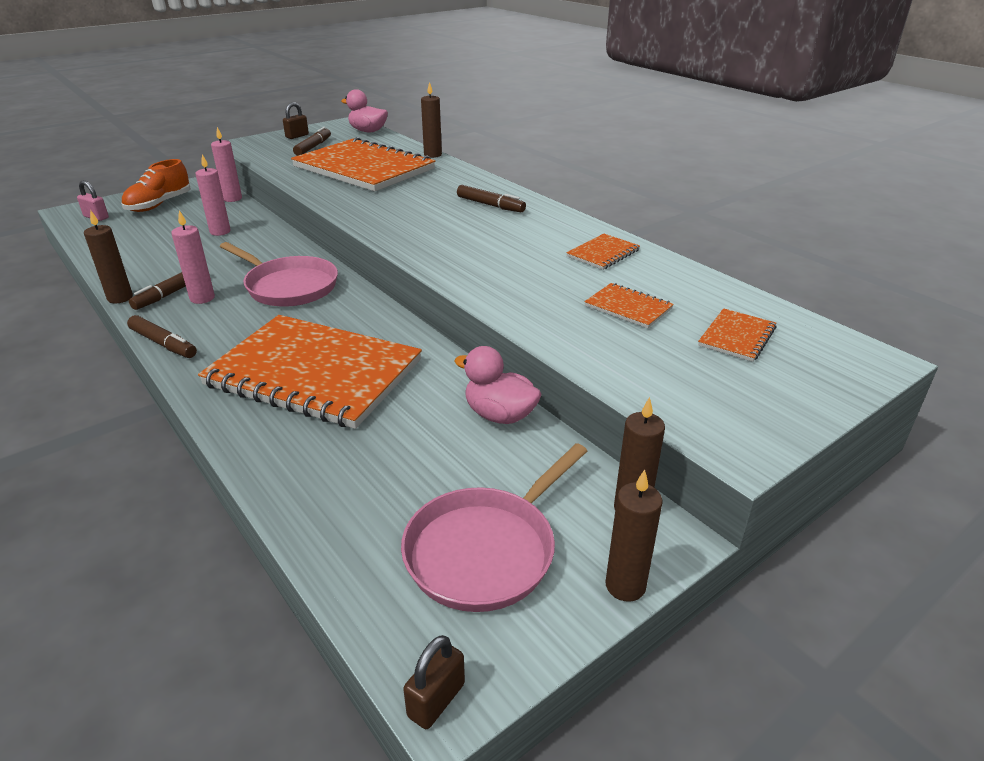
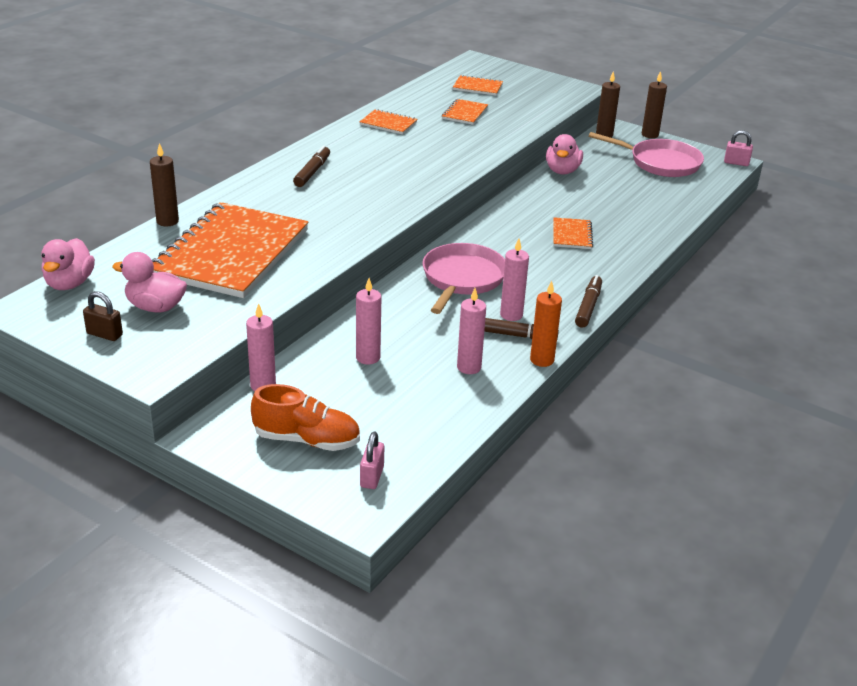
camera: 110 degrees left, 0 degrees up
brown candle [84,210,133,303] -> orange candle [530,281,562,367]
orange notebook [198,315,422,429] -> orange notebook [553,217,593,249], size x0.41
brown marker [293,127,331,156] -> pink duck [112,252,187,312]
brown padlock [403,635,465,729] -> pink padlock [724,130,753,166]
none -> pink candle [457,288,486,374]

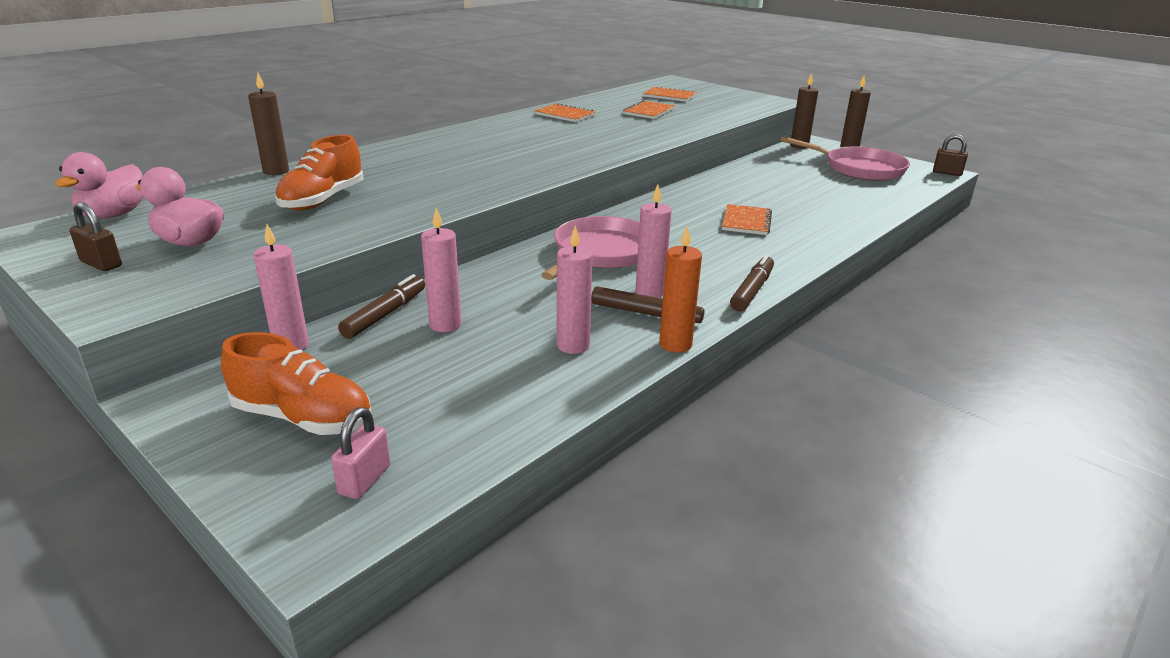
camera: 10 degrees right, 5 degrees down
orange notebook [152,202,309,298] -> orange shoe [275,135,363,211]
brown marker [293,146,330,187] -> brown marker moved to [338,274,425,339]
pink duck [546,134,583,175] -> none
pink padlock [724,130,753,166] -> brown padlock [933,134,968,176]

